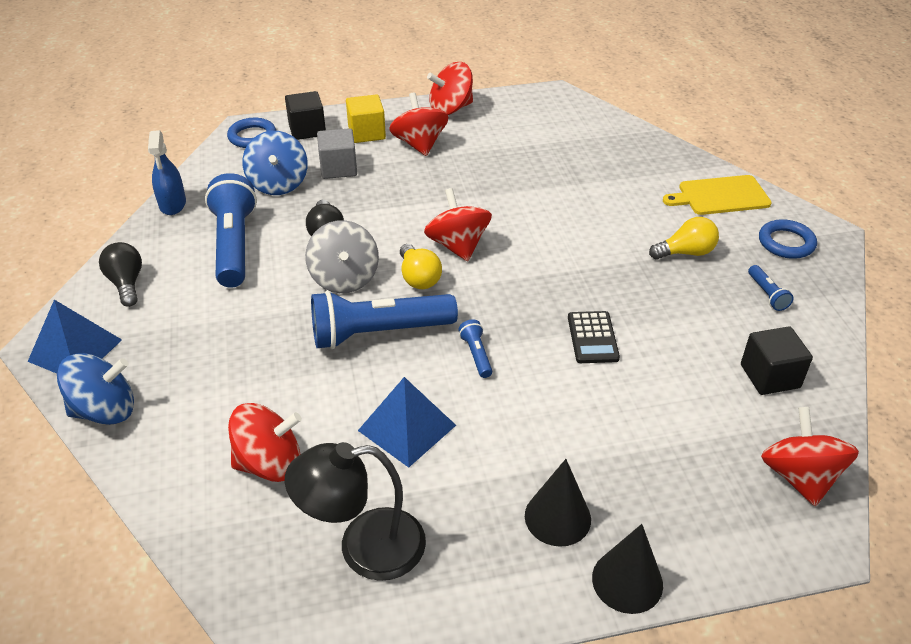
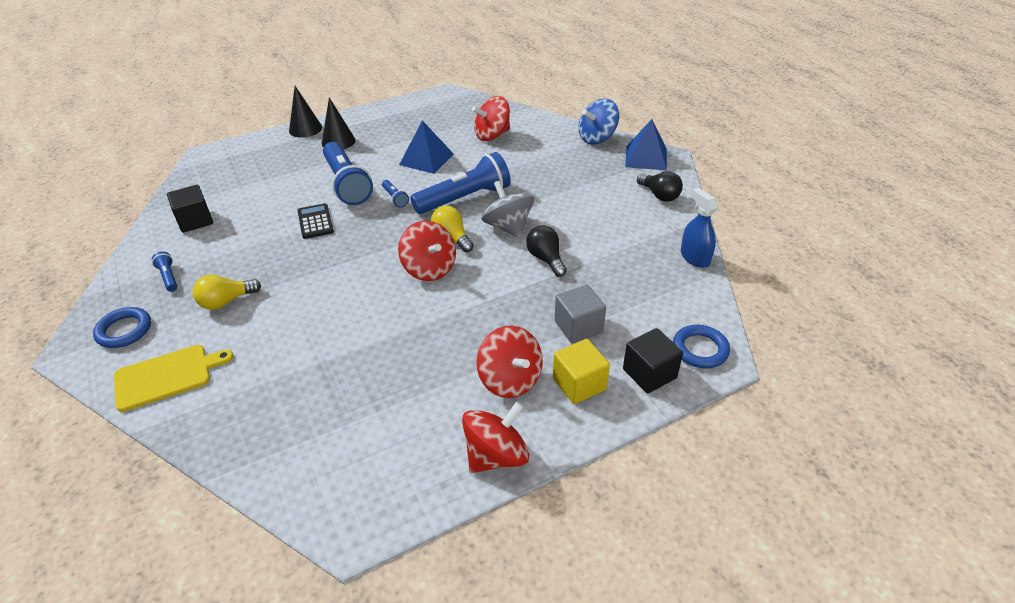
camera: 165 degrees right, 0 degrees up
blue flashlight [205,173,257,288] -> blue flashlight moved to [323,142,373,205]
blue spinning top [243,131,308,195] -> none
black lamp [285,442,426,581] -> none
red spinning top [761,407,859,506] -> none

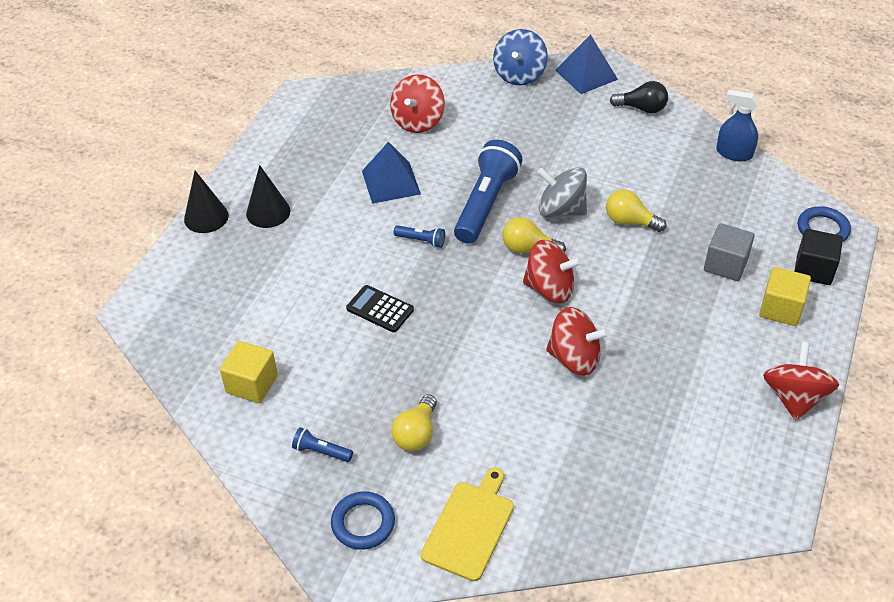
camera: 40 degrees left, 5 degrees up
black cube [167,185,213,233] -> yellow cube [220,341,278,403]
blue flashlight [323,142,373,205] -> none
red spinning top [477,326,543,398] -> red spinning top moved to [546,307,609,376]
black light bulb [526,225,567,277] -> yellow light bulb [606,189,667,232]

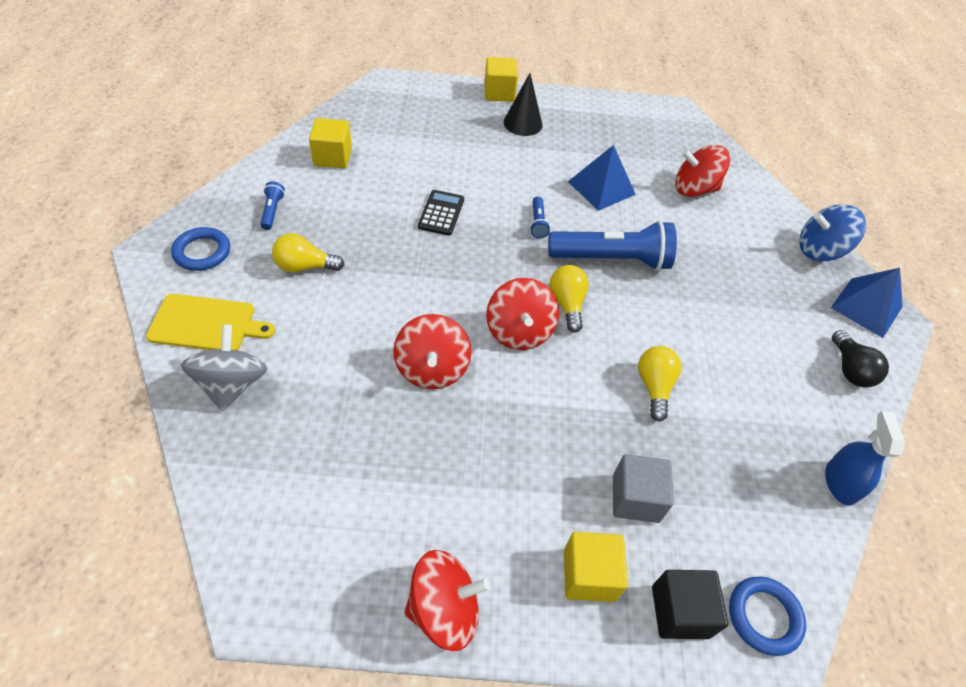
camera: 65 degrees right, 5 degrees up
black cone [184,171,229,233] -> yellow cube [485,57,518,102]
grey spinning top [537,167,587,217] -> grey spinning top moved to [181,324,267,411]

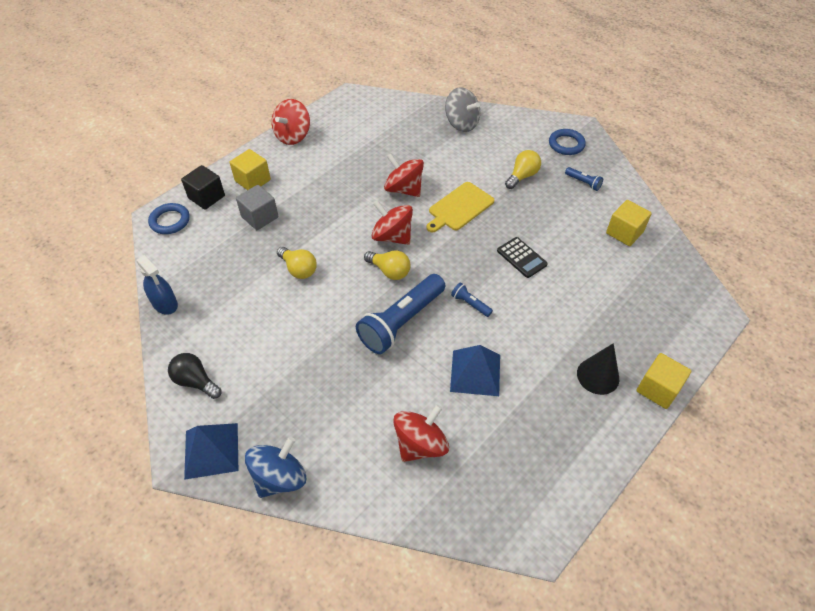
camera: 135 degrees right, 0 degrees up
yellow cutting board [146,294,275,350] -> yellow cutting board moved to [426,182,494,233]

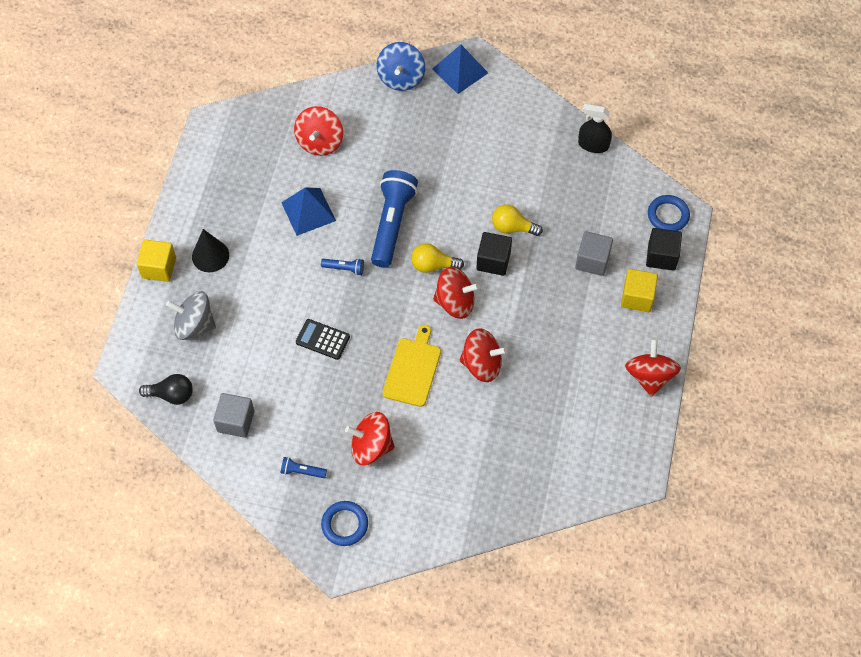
camera: 150 degrees right, 10 degrees up
blue spray bottle [136,255,178,315] -> black spray bottle [578,104,612,153]
black light bulb [168,353,222,399] -> black light bulb moved to [139,374,193,405]
grey spinning top [445,87,480,132] -> grey spinning top moved to [166,291,216,340]
yellow light bulb [505,150,541,189] -> red spinning top [345,412,395,465]
yellow cube [606,200,652,246] -> grey cube [213,393,254,438]
none -> black cube [476,232,512,276]

